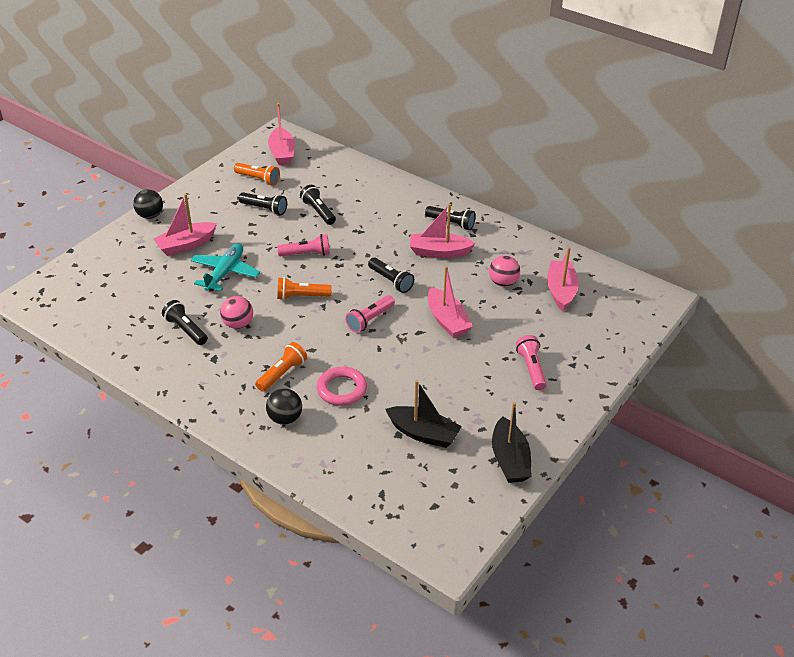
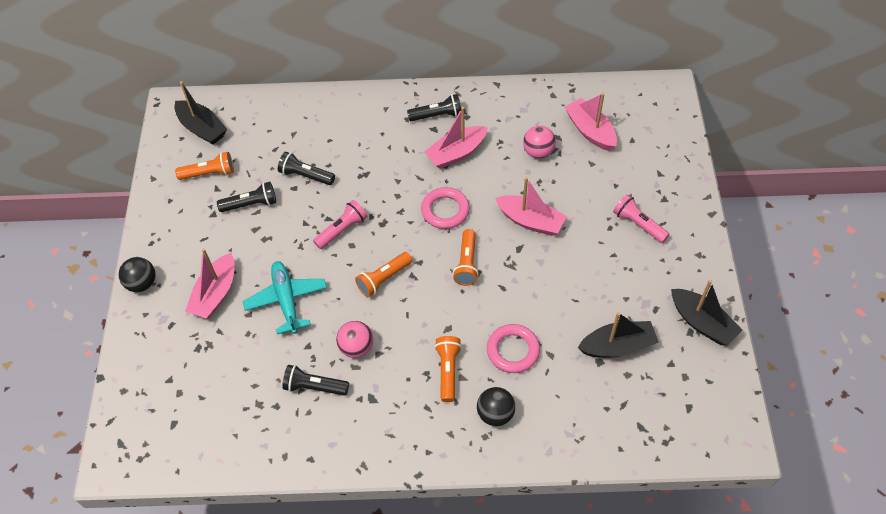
camera: 35 degrees left, 15 degrees up
pink boat [268,103,295,165] -> black boat [174,81,227,145]
pink flashlight [346,295,395,333] -> orange flashlight [453,229,479,286]
black flashlight [368,258,414,293] -> pink ring [421,187,470,229]

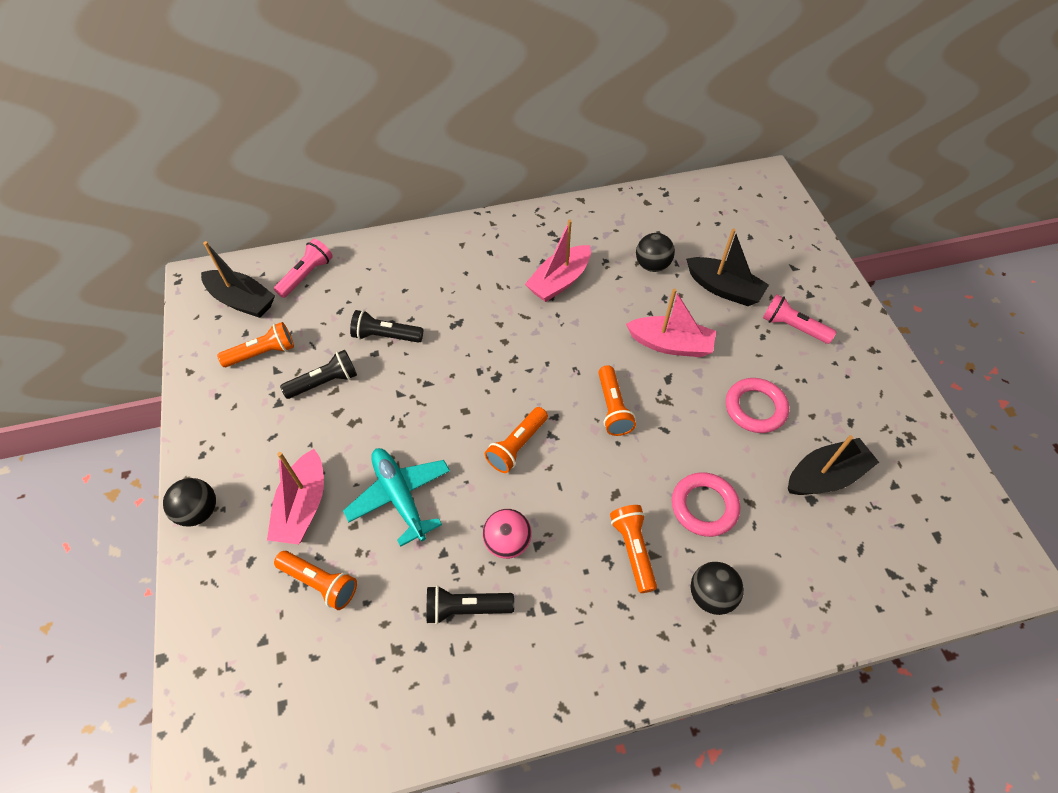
camera: 15 degrees left, 0 degrees up
pink flashlight [313,200,368,249] -> pink flashlight moved to [274,239,333,298]
black flashlight [407,94,461,121] -> none
pink ring [421,187,470,229] -> pink ring moved to [726,378,789,433]
pink ball [523,126,556,159] -> black ball [636,233,675,272]
pink boat [565,93,617,151] -> none
black boat [671,280,742,346] -> black boat moved to [686,228,769,306]
none -> orange flashlight [274,551,357,610]

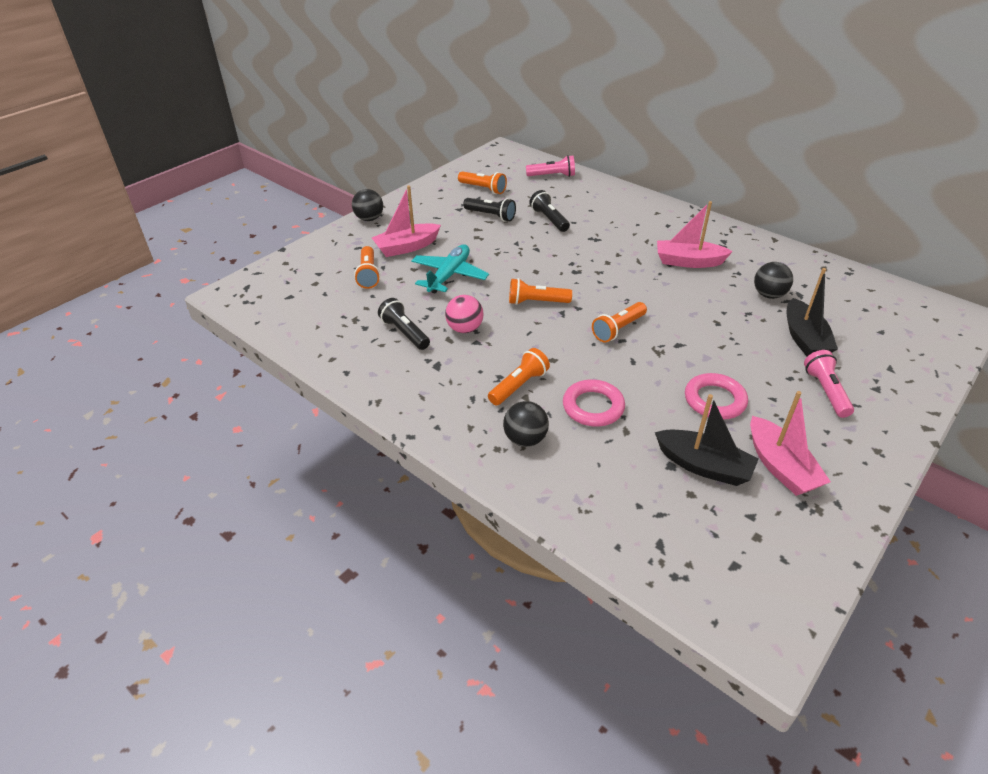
camera: 55 degrees right, 15 degrees down
black boat [201,241,275,318] -> none
pink boat [626,289,716,357] -> pink boat moved to [750,391,831,496]

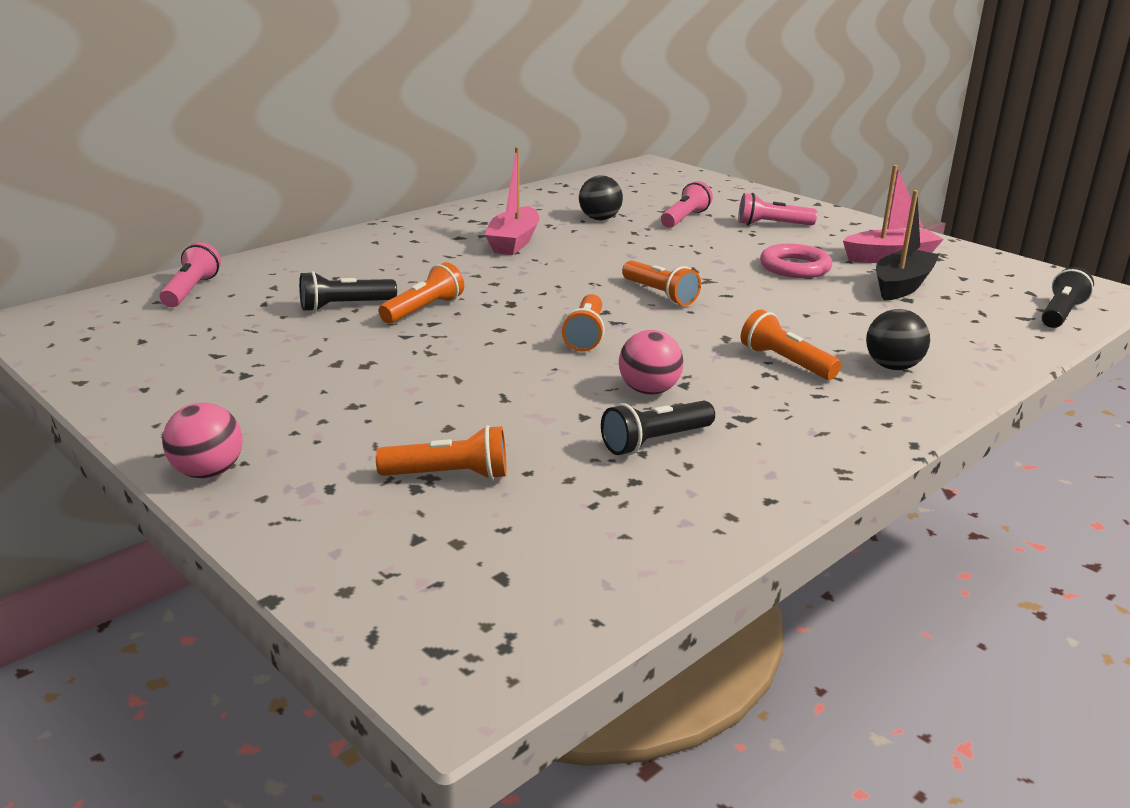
camera: 85 degrees left, 15 degrees down
black ball [352,189,383,221] -> pink ball [162,402,243,479]
pink boat [372,185,441,257] -> none
turquoise plane [411,245,489,294] -> none
orange flashlight [458,171,507,194] -> orange flashlight moved to [379,262,464,324]
black flashlight [463,198,516,222] -> black flashlight moved to [1042,267,1094,328]
pink ring [563,379,625,427] -> none
black boat [787,268,838,357] -> pink flashlight [661,181,713,228]

